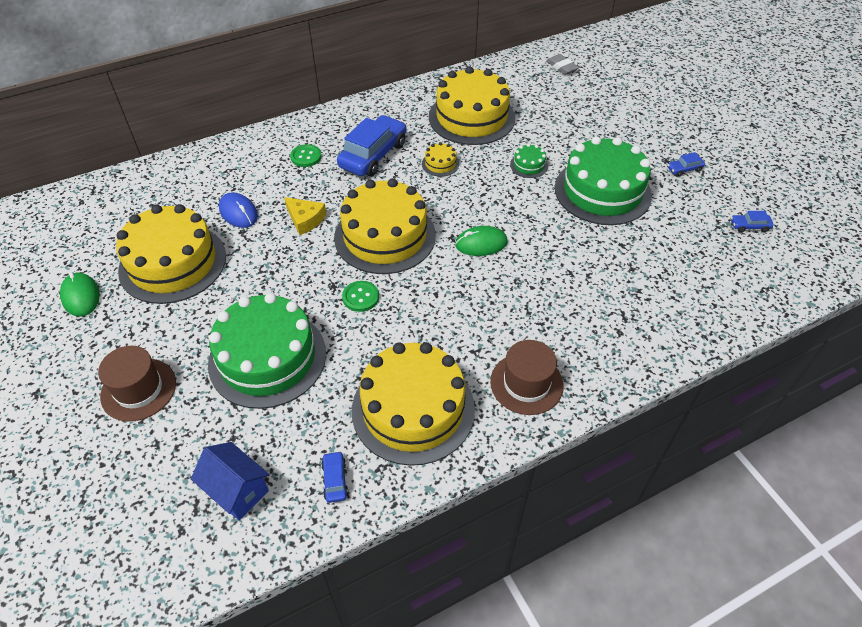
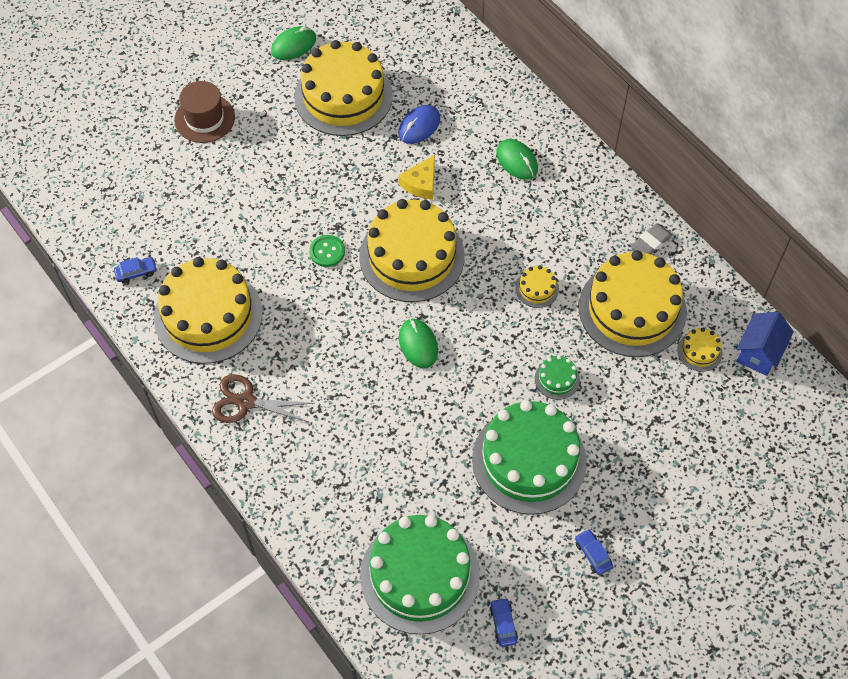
camera: 80 degrees right, 10 degrees up
blue house [191,442,270,520] -> blue house moved to [736,312,794,376]
green cake [208,293,326,409] -> green cake moved to [360,515,480,635]
green button [290,144,322,167] -> green mouse [496,139,538,180]
blue car [337,115,407,176] -> none
brown hat [490,340,564,415] -> brown scissors [212,374,314,423]
grey eraser [546,54,579,75] -> grey eraser moved to [631,223,673,254]
none -> yellow cake [677,328,722,372]

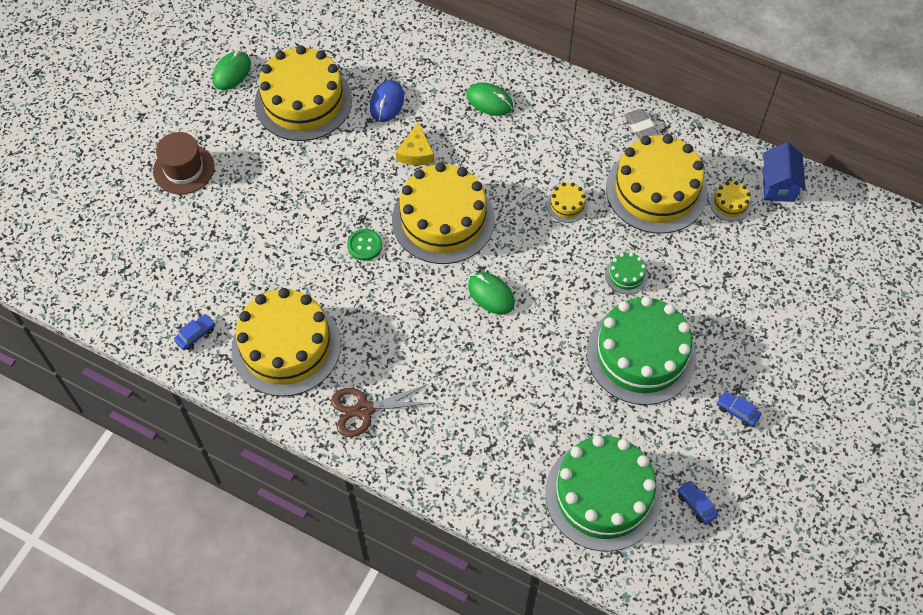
camera: 25 degrees left, 0 degrees up
grey eraser [631,223,673,254] -> grey eraser turned 45 degrees counterclockwise [624,109,659,139]

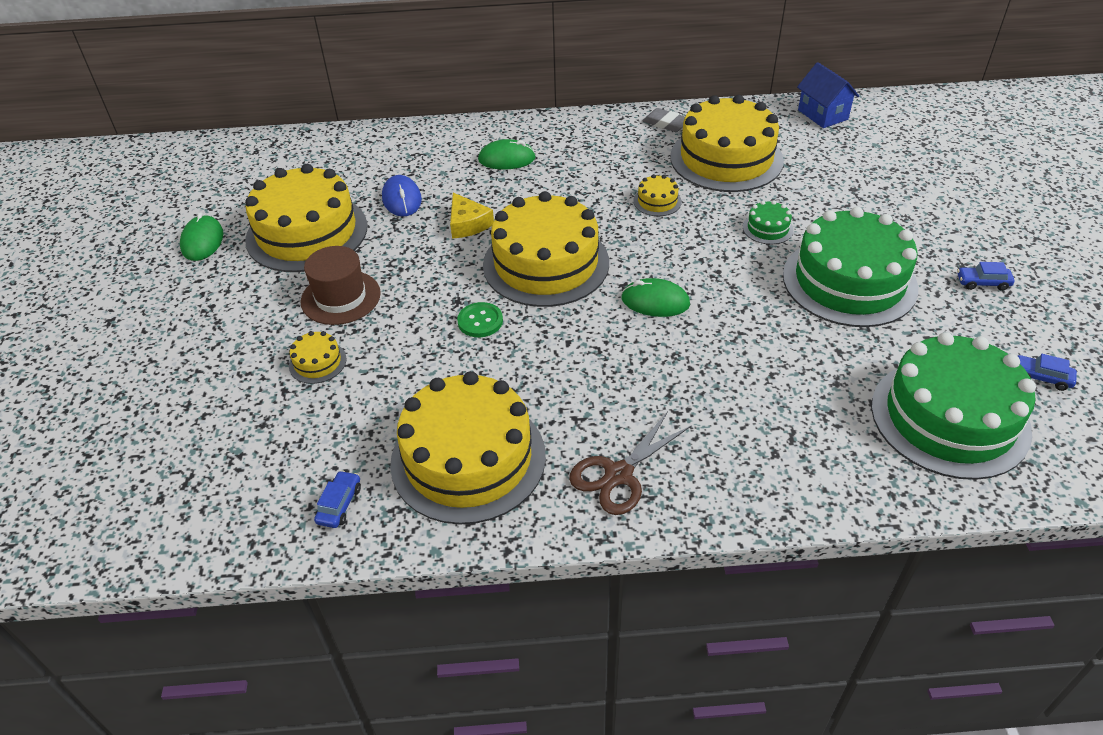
camera: 30 degrees left, 15 degrees down
brown hat [153,132,214,195] -> brown hat moved to [300,246,381,325]
yellow cake [710,181,752,221] -> yellow cake moved to [289,331,347,384]

